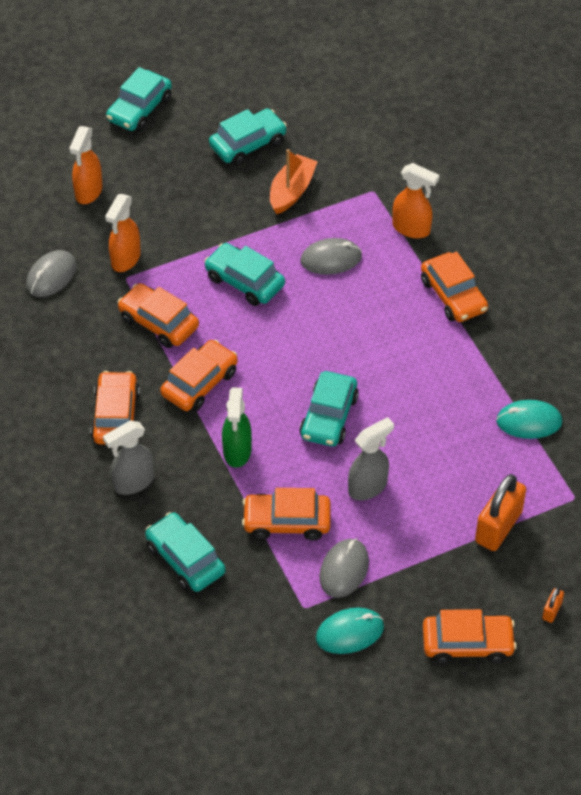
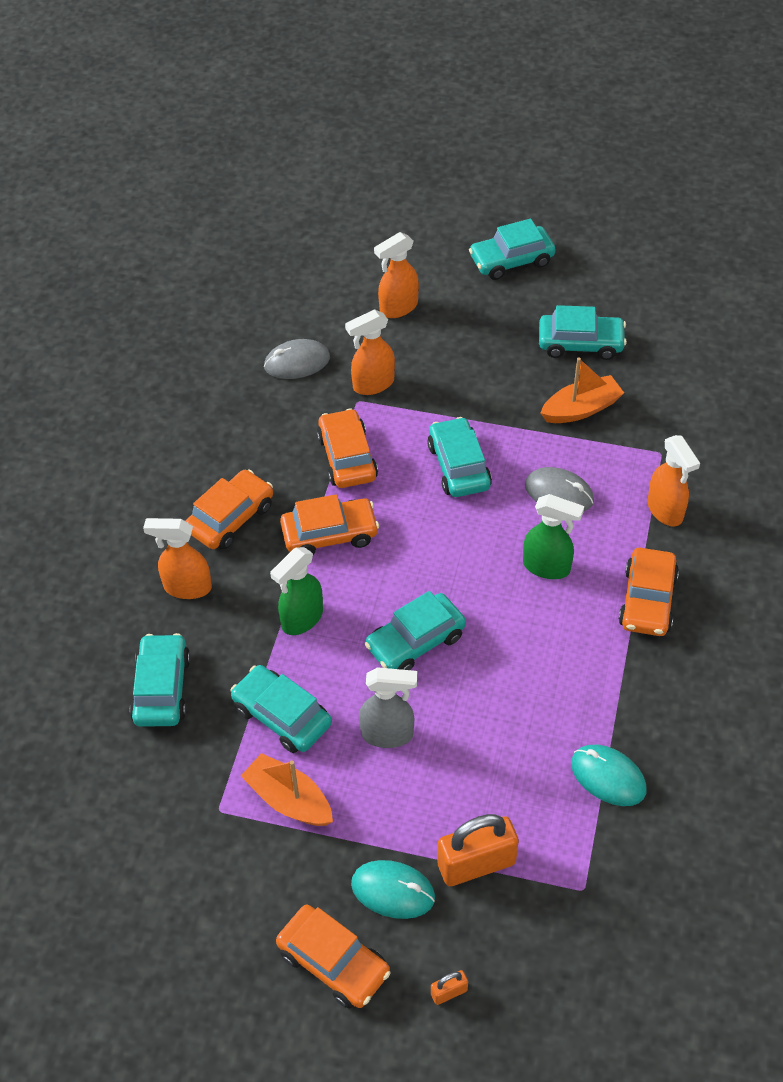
camera: 40 degrees right, 0 degrees up
grey spray bottle [103,421,154,495] -> orange spray bottle [143,518,212,599]
orange car [242,488,331,540] -> turquoise car [231,665,332,753]
turquoise mouse [316,607,384,654] -> turquoise mouse moved to [351,860,435,919]
grey mouse [319,539,369,598] -> orange boat [241,753,333,826]
none -> green spray bottle [523,494,584,579]

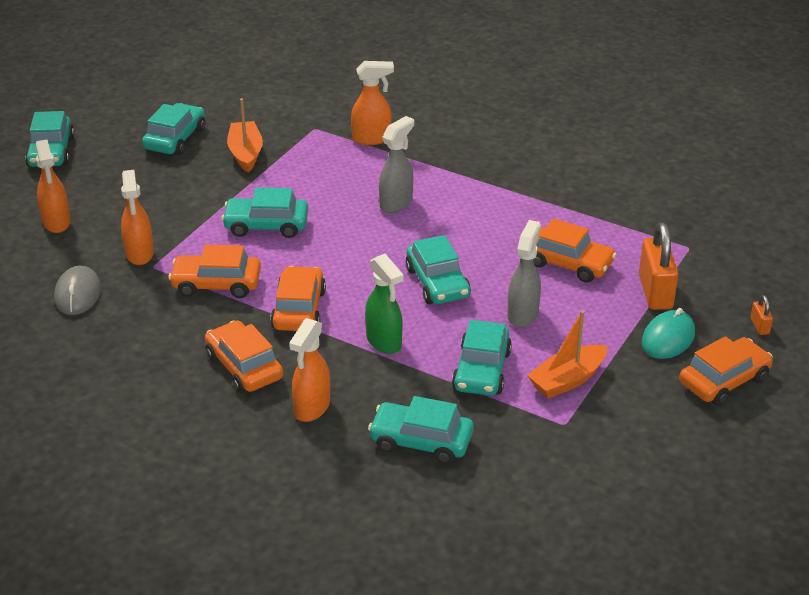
camera: 75 degrees left, 15 degrees down
turquoise car [231,665,332,753] -> turquoise car turned 45 degrees counterclockwise [452,320,512,396]
green spray bottle [523,494,584,579] -> grey spray bottle [379,116,414,213]
grey mouse [525,467,594,511] -> none
turquoise mouse [571,745,646,806] -> none
orange car [619,548,679,636] -> orange car moved to [533,218,617,283]

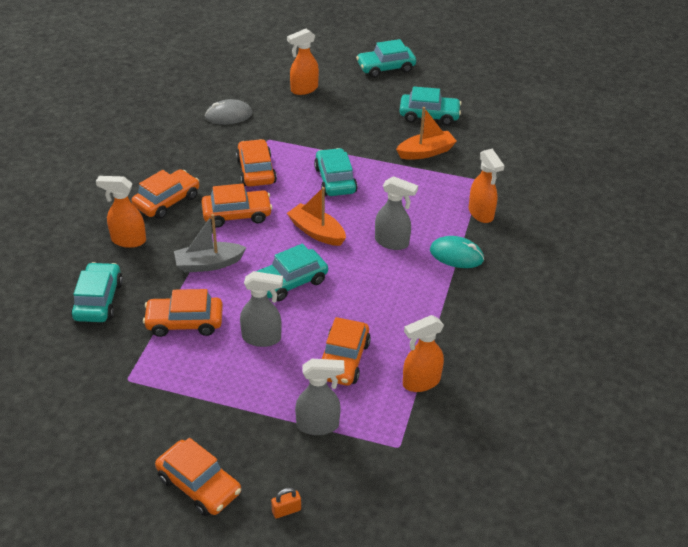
camera: 75 degrees right, 5 degrees up
orange spray bottle [121,170,154,265] -> orange spray bottle moved to [403,315,444,392]
green spray bottle [365,254,404,354] -> grey boat [174,214,247,273]
turquoise car [452,320,512,396] -> orange car [143,289,223,337]
orange boat [527,310,607,399] -> orange boat moved to [287,187,346,246]
orange padlock [639,222,679,310] -> grey spray bottle [295,359,345,435]
turquoise mouse [642,308,695,359] -> turquoise mouse moved to [430,236,484,268]

